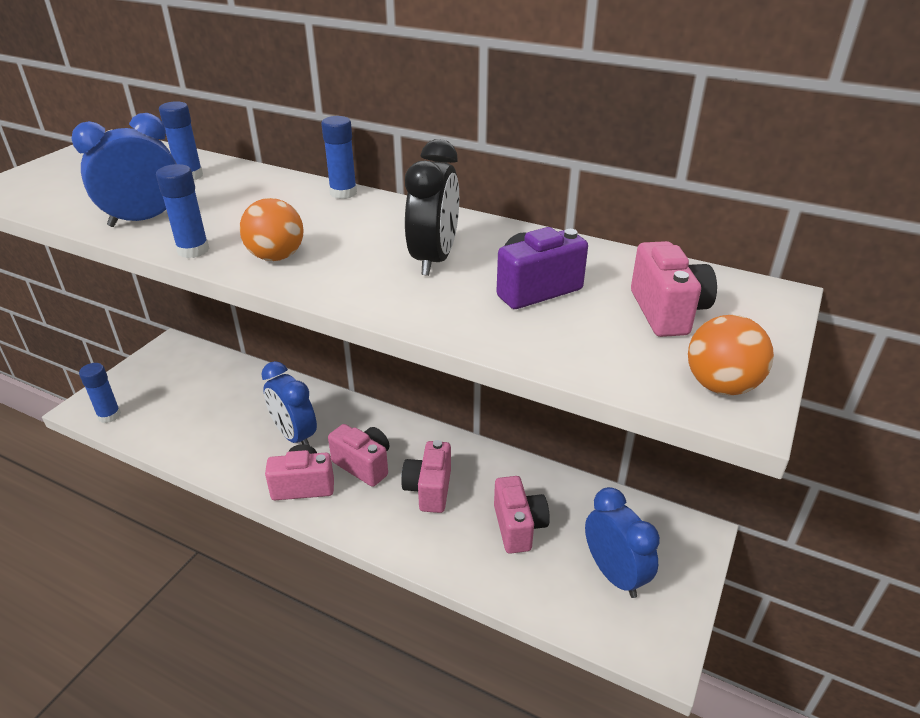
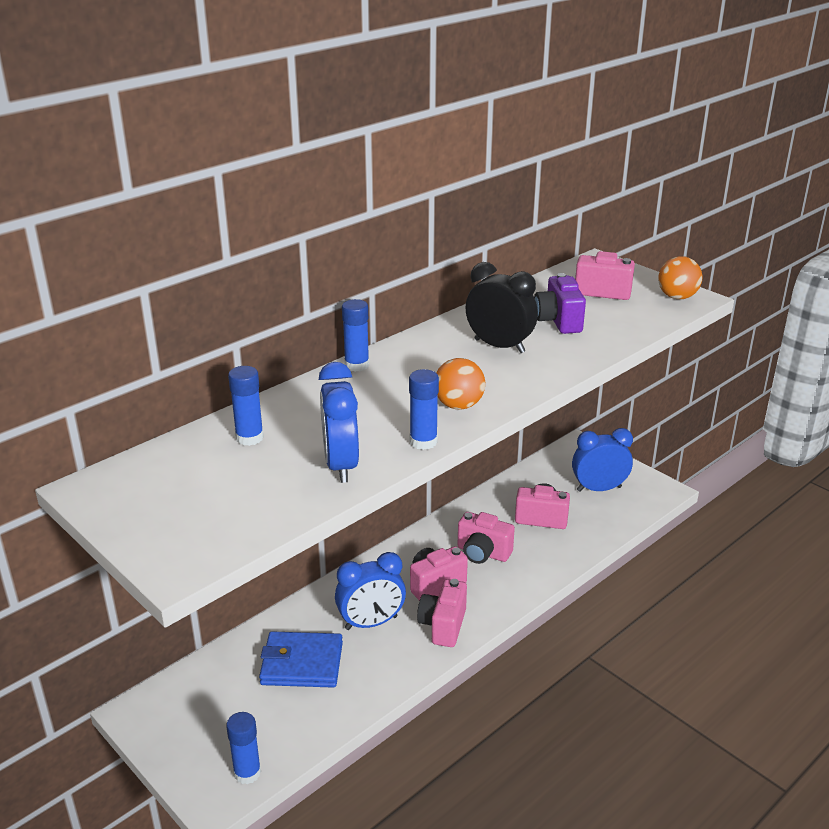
camera: 70 degrees left, 5 degrees down
none -> blue wallet [259,631,343,688]

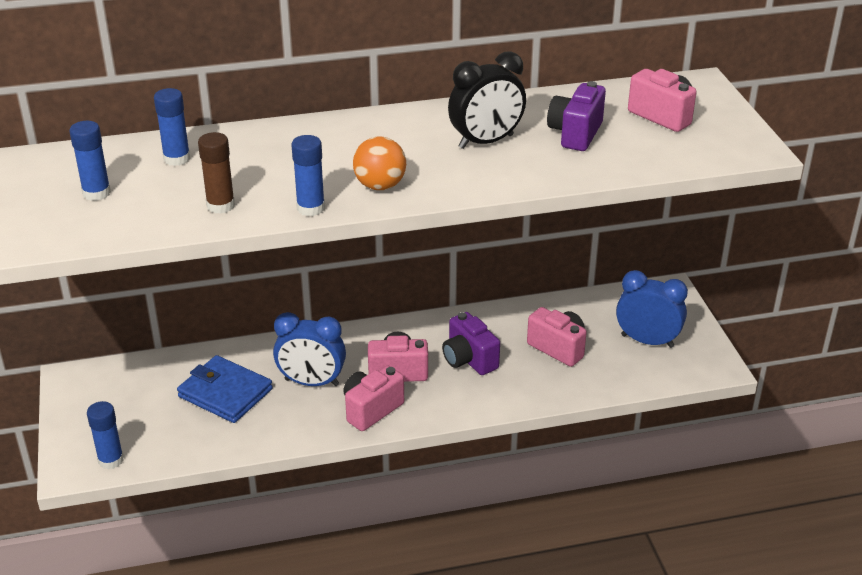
camera: 30 degrees right, 5 degrees up
blue clock [319,362,359,483] -> brown glue stick [198,132,235,214]
blue glue stick [342,299,369,372] -> blue glue stick moved to [69,121,111,201]
pink camera [458,512,515,564] -> purple camera [442,312,500,375]
black clock [466,262,538,353] -> black clock turned 90 degrees clockwise [448,51,526,149]
orange ball [658,256,702,299] -> none

